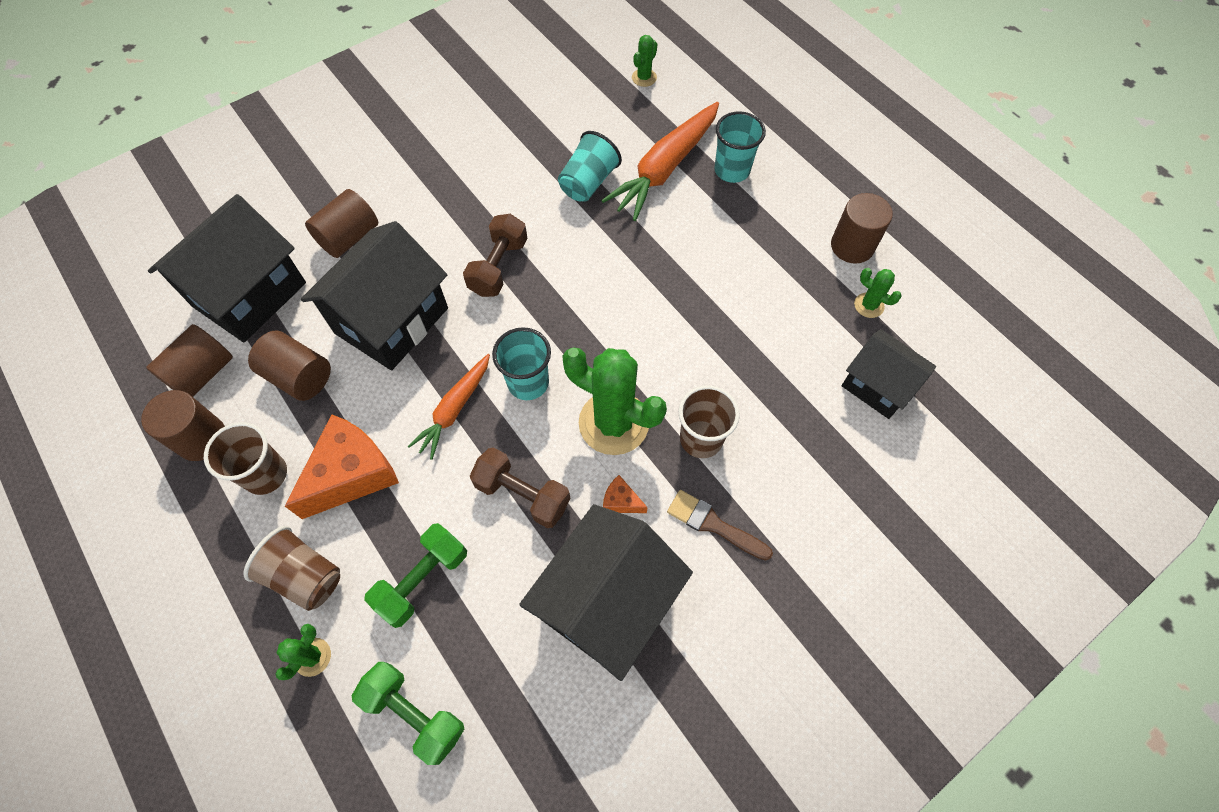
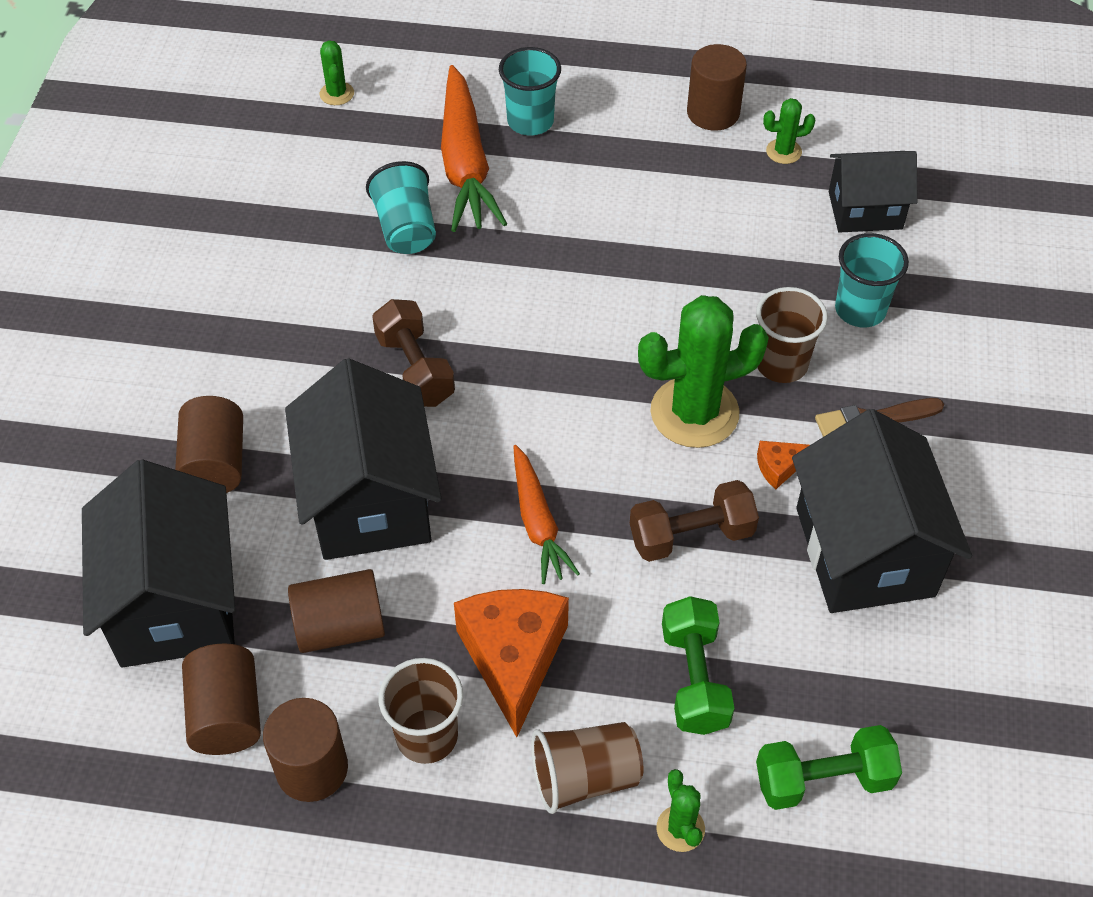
camera: 45 degrees left, 10 degrees down
turquoise cup [492,327,551,400] -> turquoise cup moved to [835,233,909,327]

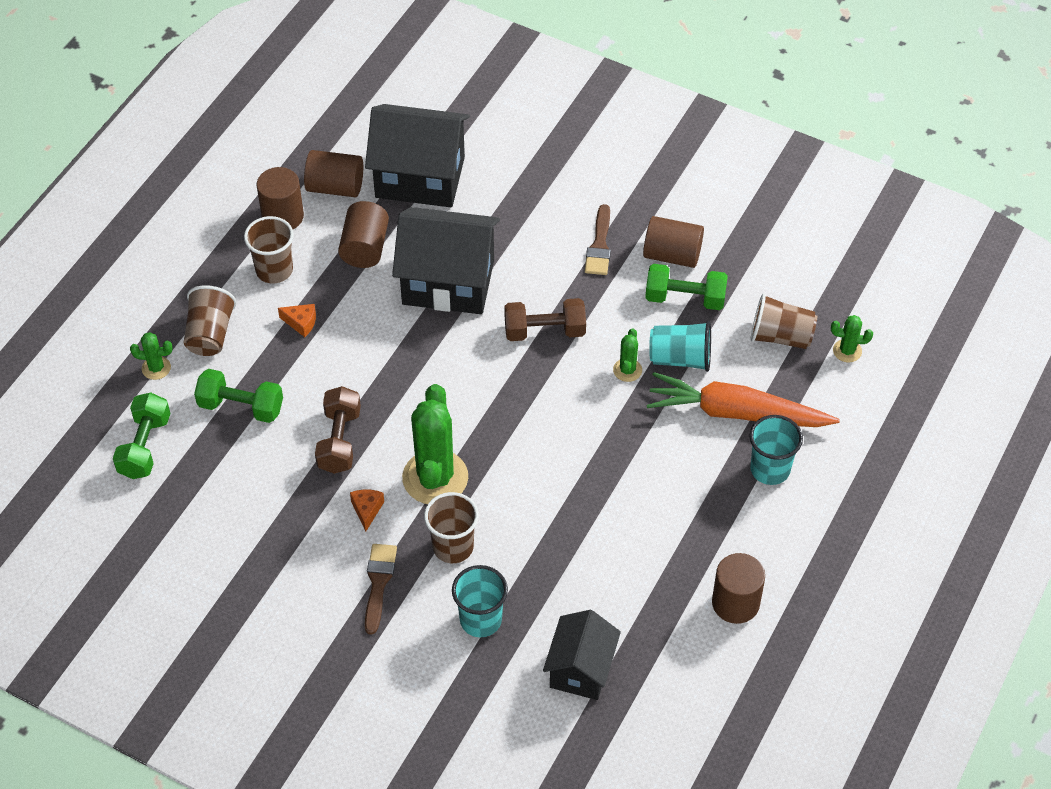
camera: 110 degrees right, 0 degrees up
brown cylinder [175,396,243,493] -> brown cylinder moved to [643,216,704,268]
orange cheese [454,589,569,737] -> orange cheese [278,304,316,337], size x0.44
orange carrot [513,445,580,584] -> none
green cactus [763,98,815,164] -> green cactus moved to [613,328,642,382]
black house [792,409,972,613] -> none
none -> brown brush [585,204,611,275]
none -> green dumbbell [645,264,728,310]
none -> brown cup [751,293,817,349]

